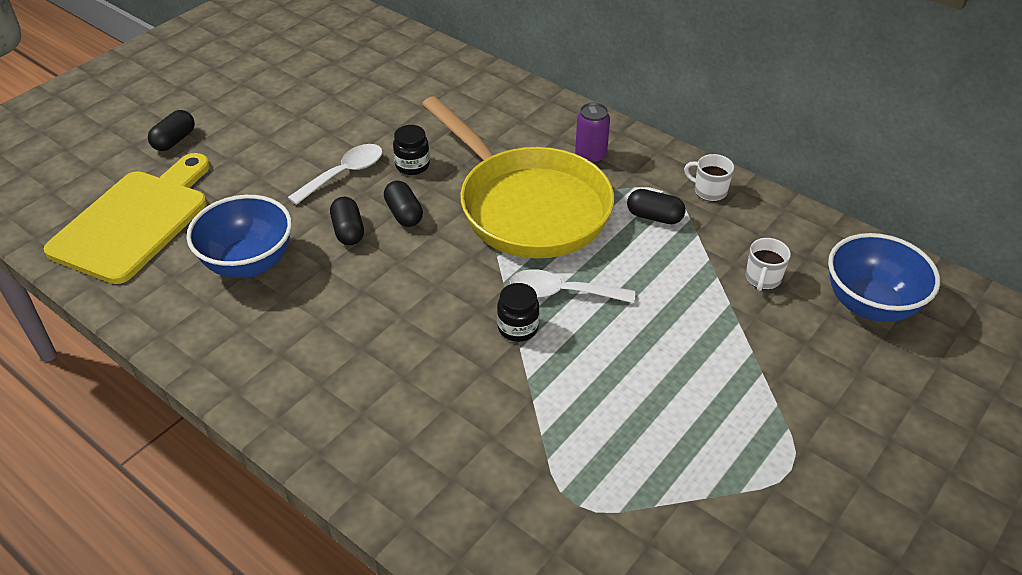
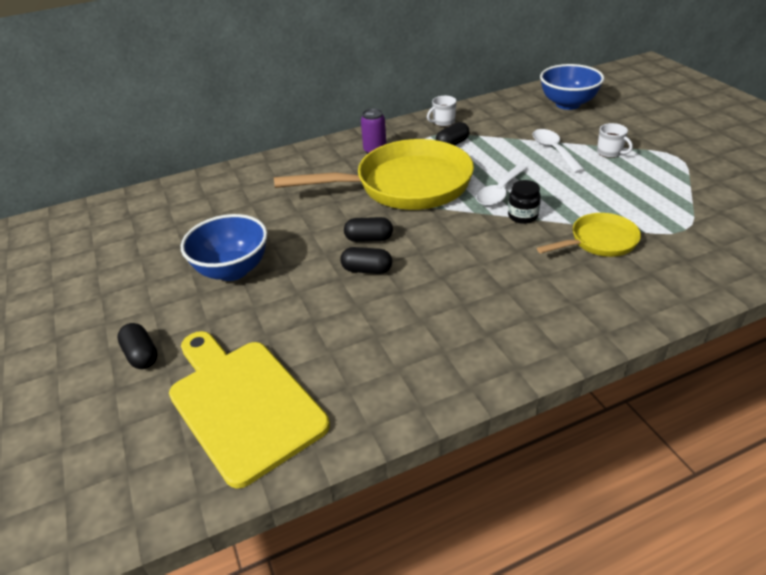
camera: 60 degrees left, 5 degrees down
blue bowl [186,195,292,278] -> blue bowl moved to [181,214,267,281]
white spoon [288,144,383,205] -> white spoon moved to [532,129,585,173]
black jar [393,125,430,175] -> none
white mug [746,238,791,291] -> white mug moved to [597,123,633,158]
none -> yellow pan [537,213,641,257]

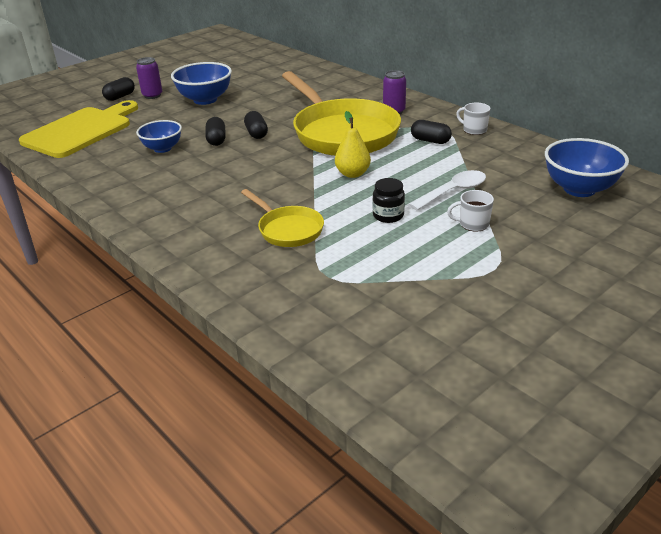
camera: 70 degrees right, 5 degrees down
white spoon [476,165,527,206] -> yellow pear [335,111,371,178]
black jar [508,180,541,224] -> black jar moved to [373,178,405,223]
white mug [597,123,633,158] -> white mug turned 60 degrees clockwise [447,190,494,232]
none -> purple can [136,57,162,99]
none -> blue bowl [136,120,182,153]

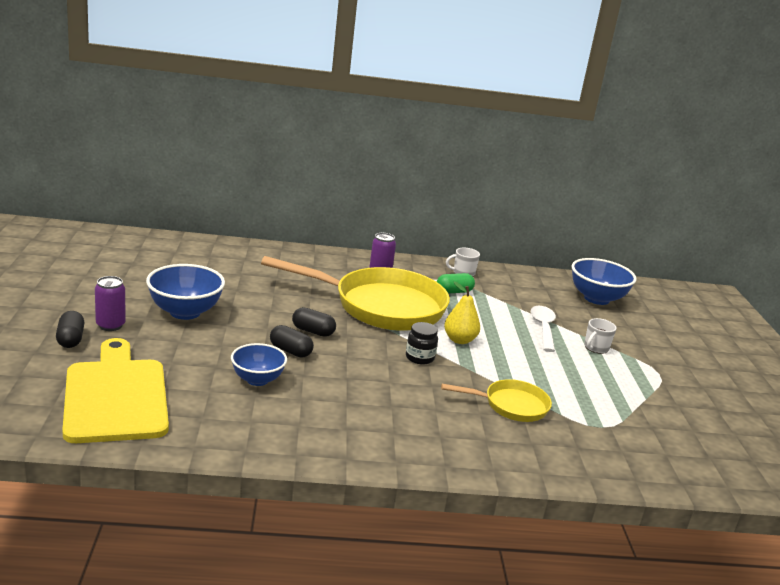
camera: 55 degrees left, 10 degrees down
black jar [373,178,405,223] -> black jar moved to [406,322,438,365]
black capsule [411,120,452,144] -> green capsule [437,273,475,293]

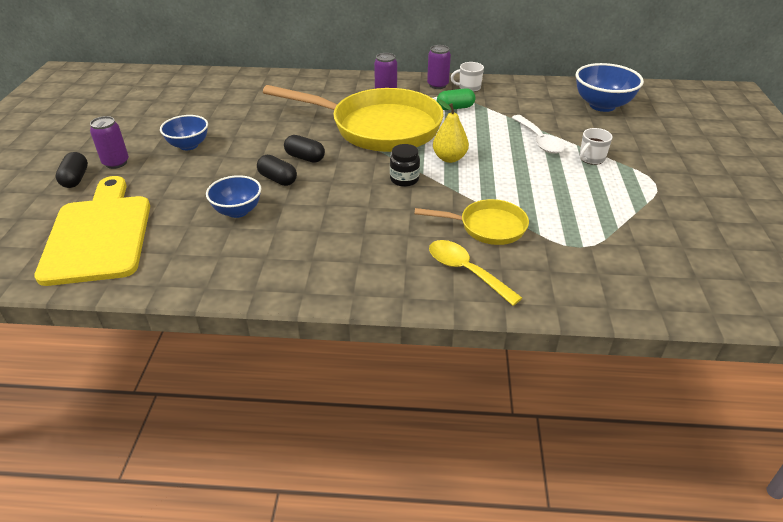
camera: 10 degrees right, 15 degrees up
blue bowl [146,264,225,320] -> blue bowl [160,115,208,150], size x0.65
white spoon [531,306,556,352] -> white spoon turned 150 degrees clockwise [511,115,565,154]
none -> purple can [427,45,451,89]
none -> yellow spoon [429,240,522,306]

